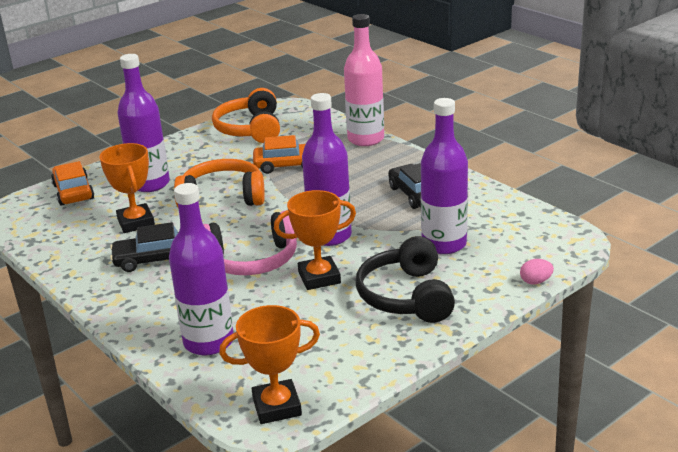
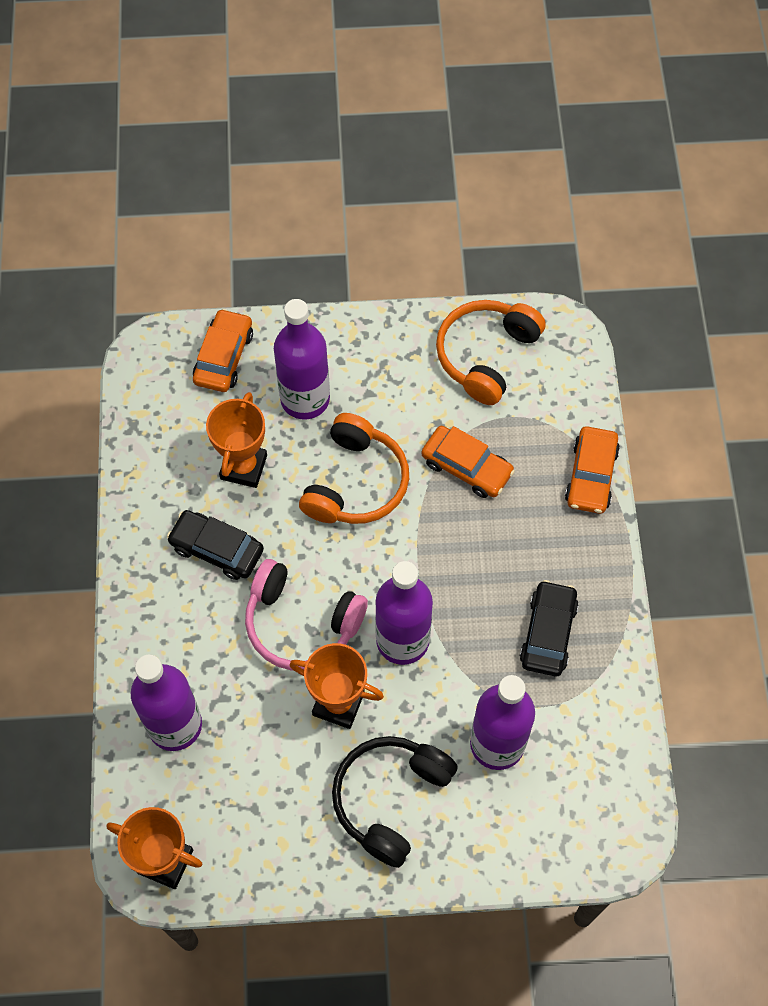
camera: 35 degrees right, 35 degrees up
orange headphones [174,159,265,207] -> orange headphones turned 75 degrees clockwise [299,413,409,524]
pink bottle [344,14,384,146] -> orange car [565,426,620,514]
pink egg [520,259,554,284] -> none

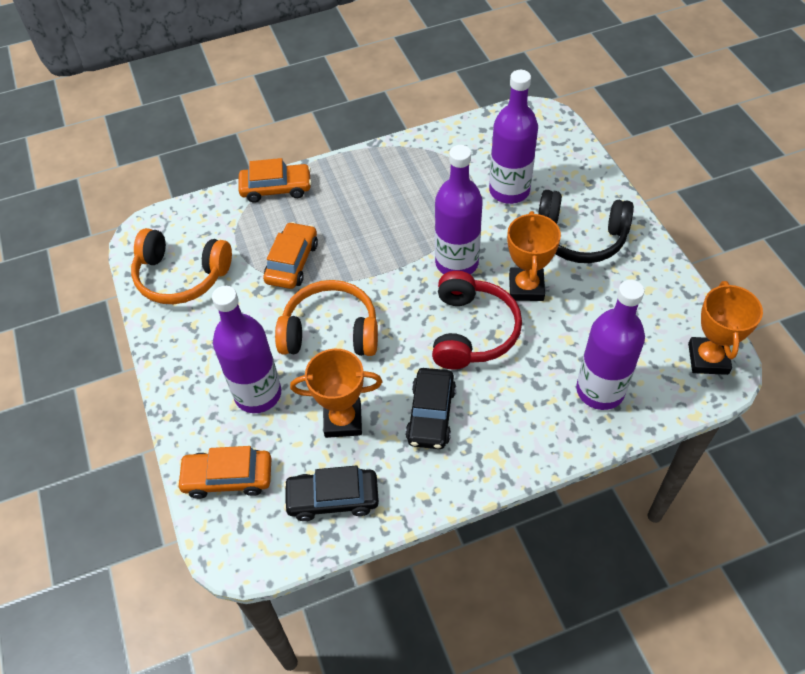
camera: 105 degrees left, 10 degrees down
pink headphones [245,559,368,670] -> red headphones [432,271,522,369]
black car [520,580,579,676] -> black car moved to [284,465,379,521]

